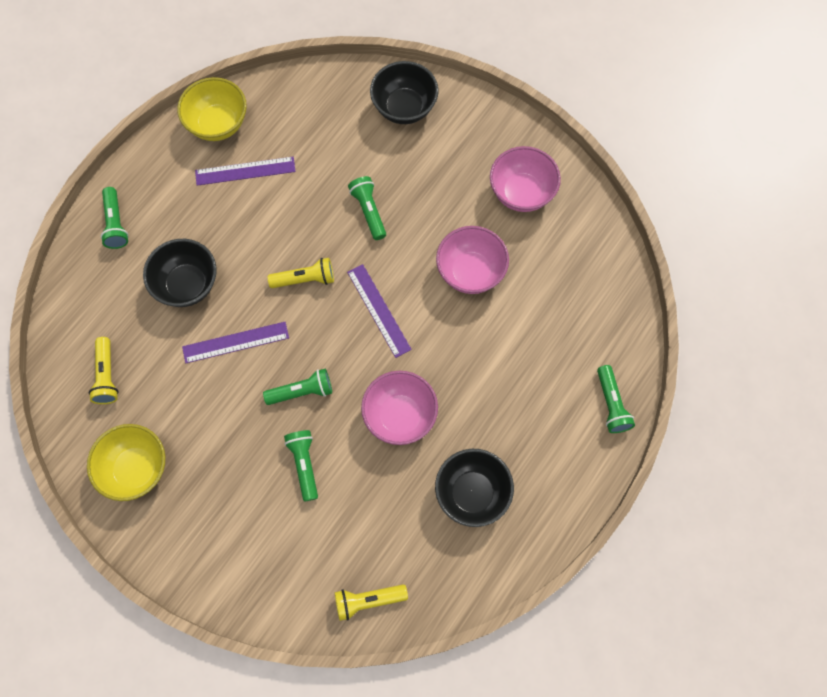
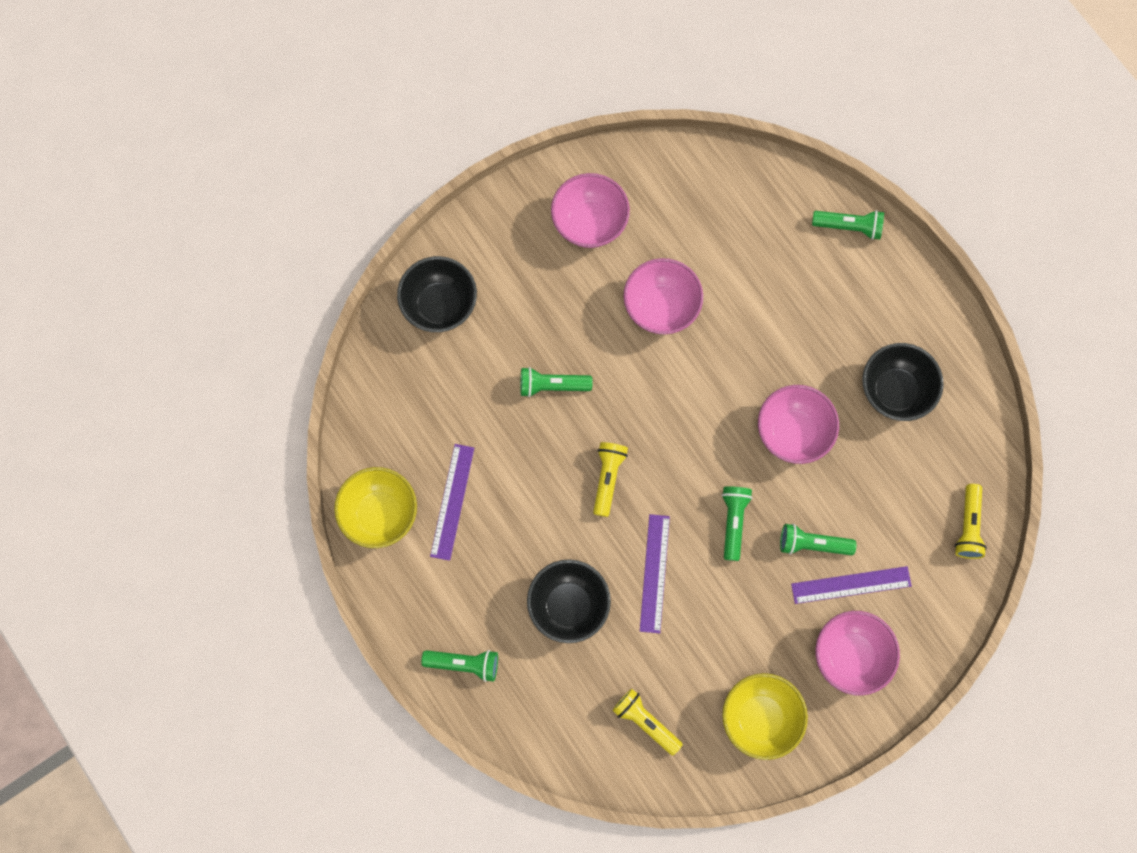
camera: 70 degrees left, 5 degrees up
yellow flashlight [89,337,119,404] -> yellow flashlight turned 150 degrees counterclockwise [612,689,683,755]
purple ruler [347,264,412,358] -> purple ruler moved to [791,566,912,604]
none -> pink bowl [815,611,900,696]

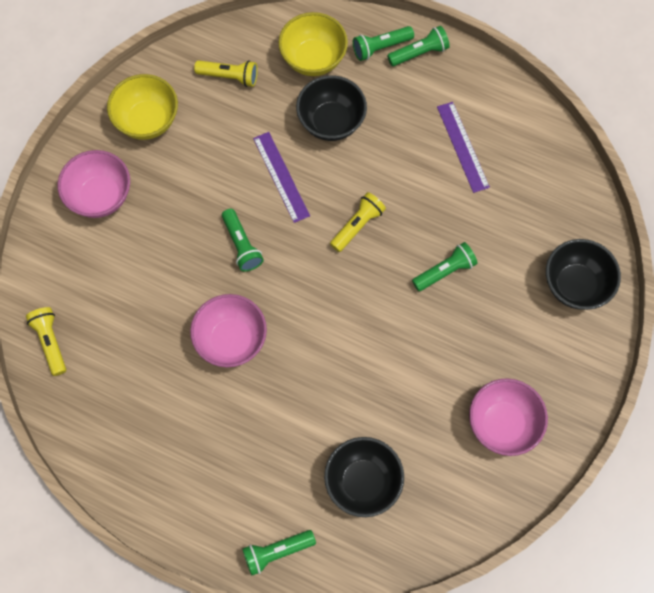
camera: 150 degrees right, 5 degrees down
yellow bowl [334,467,417,548] -> yellow bowl moved to [278,12,348,76]
yellow flashlight [593,442,628,517] -> yellow flashlight turned 120 degrees counterclockwise [330,192,386,252]
pink bowl [623,258,703,334] -> none
green flashlight [780,524,856,555] -> green flashlight moved to [387,26,450,66]
purple ruler [791,566,912,604] -> none
black bowl [862,343,944,421] -> black bowl moved to [324,437,404,517]

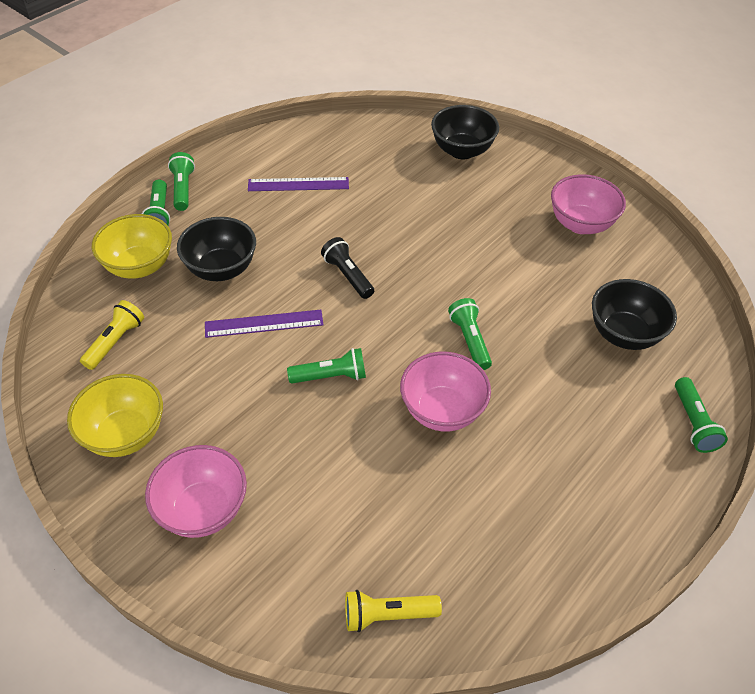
camera: 75 degrees left, 20 degrees down
yellow flashlight [330,192,386,252] -> black flashlight [321,237,374,299]
green flashlight [412,242,478,291] -> green flashlight moved to [448,298,492,370]

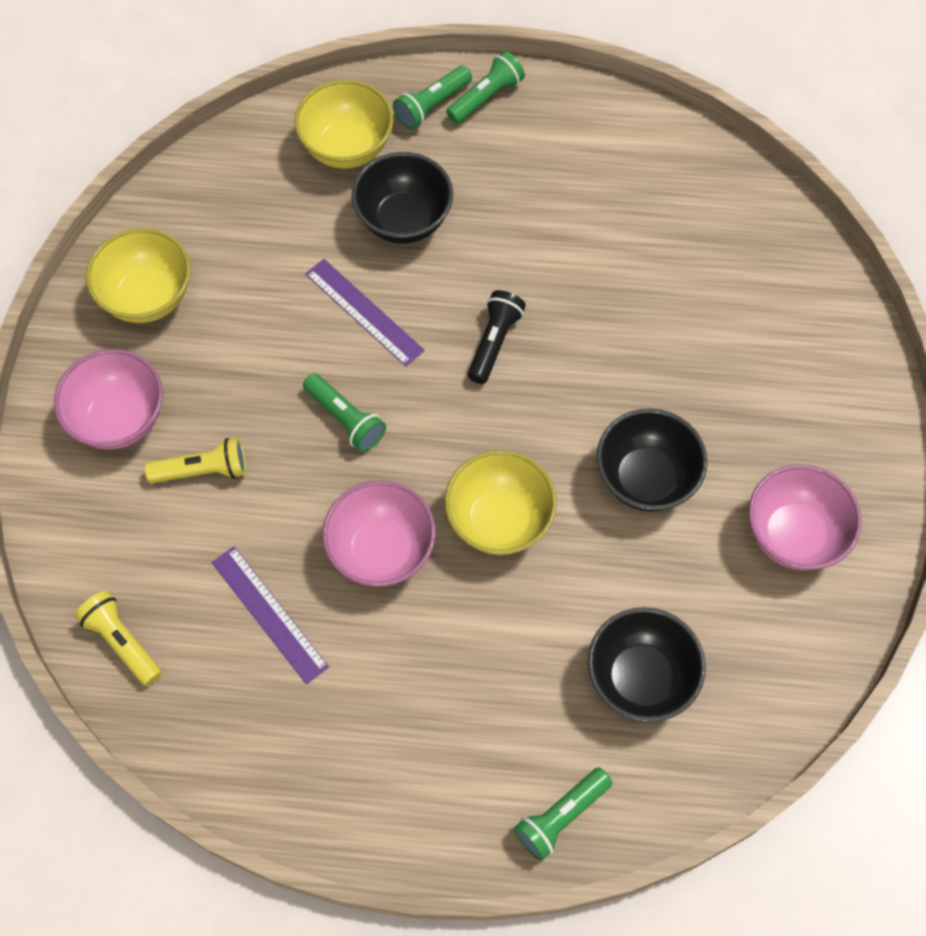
camera: 55 degrees right, 15 degrees up
yellow flashlight [80,300,144,370] -> yellow flashlight moved to [145,438,246,483]
purple ruler [248,177,349,191] -> purple ruler moved to [212,546,329,684]
black bowl [431,105,499,160] -> black bowl moved to [596,408,707,512]
green flashlight [448,298,492,370] -> yellow bowl [445,450,557,555]

